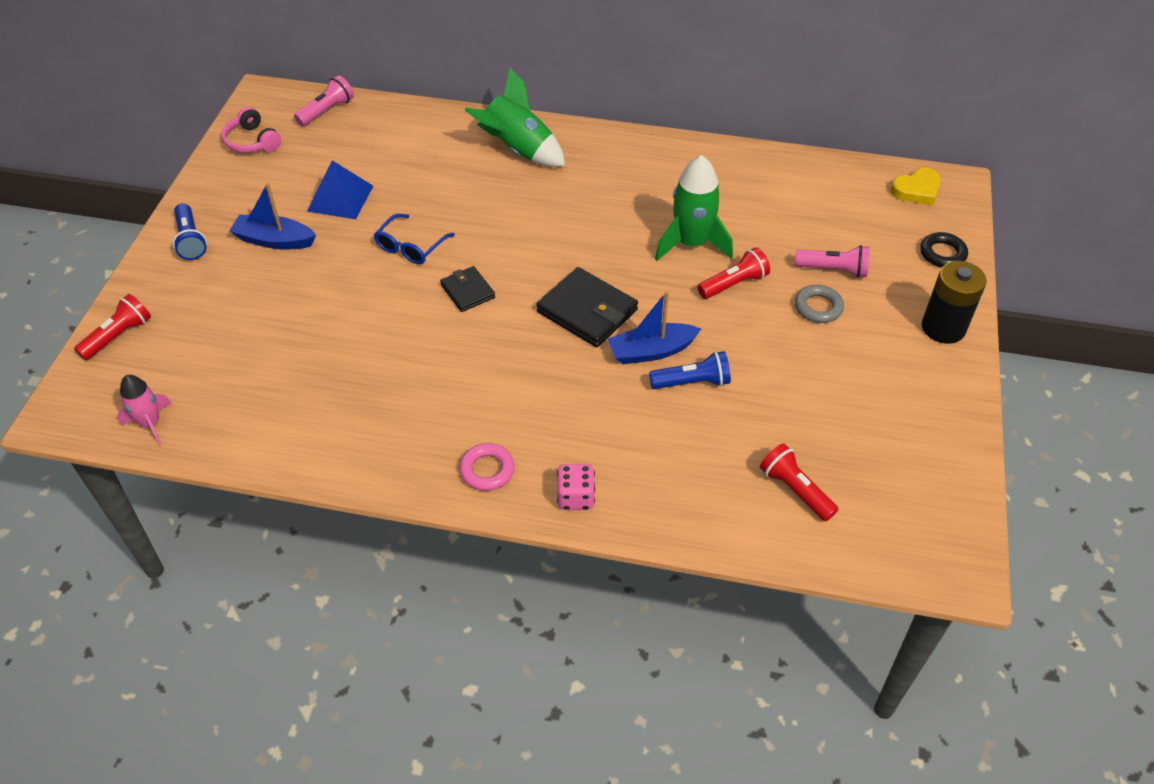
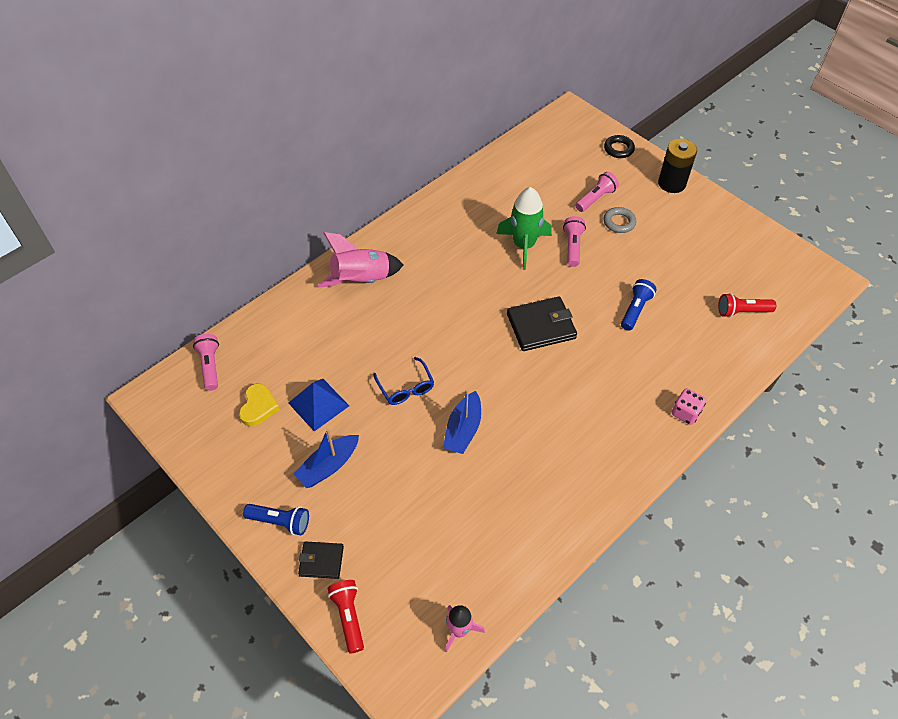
camera: 55 degrees left, 5 degrees up
pink headphones [221,107,281,153] -> none
black wallet [440,266,495,312] -> black wallet moved to [298,541,344,579]
pink ring [459,443,515,491] -> none
green rocket [464,68,565,167] -> pink rocket [317,232,403,288]
blue boat [608,291,701,364] -> blue boat moved to [443,389,481,454]
red flashlight [697,247,770,299] -> pink flashlight [563,216,586,267]
yellow heart [891,168,941,205] -> yellow heart moved to [239,383,280,427]

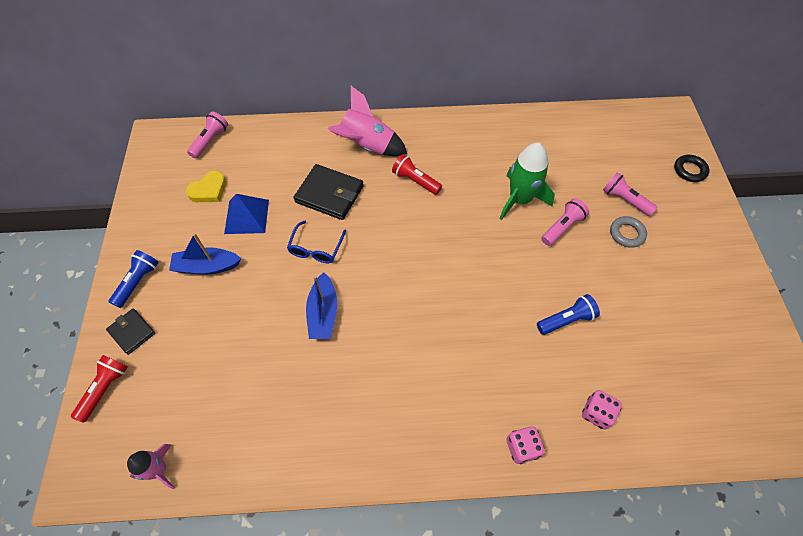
camera: 40 degrees right, 5 degrees up
blue flashlight [243,504,309,535] -> blue flashlight turned 120 degrees counterclockwise [109,250,159,308]
blue boat [443,389,481,454] -> blue boat turned 60 degrees counterclockwise [306,272,337,339]
black wallet [507,296,577,351] -> black wallet moved to [293,164,364,220]
pink flashlight [575,172,619,212] -> pink flashlight turned 135 degrees counterclockwise [603,172,658,216]
black battery [658,139,697,193] -> none
red flashlight [718,293,776,318] -> red flashlight moved to [392,154,442,195]
none -> pink dice [582,390,622,430]

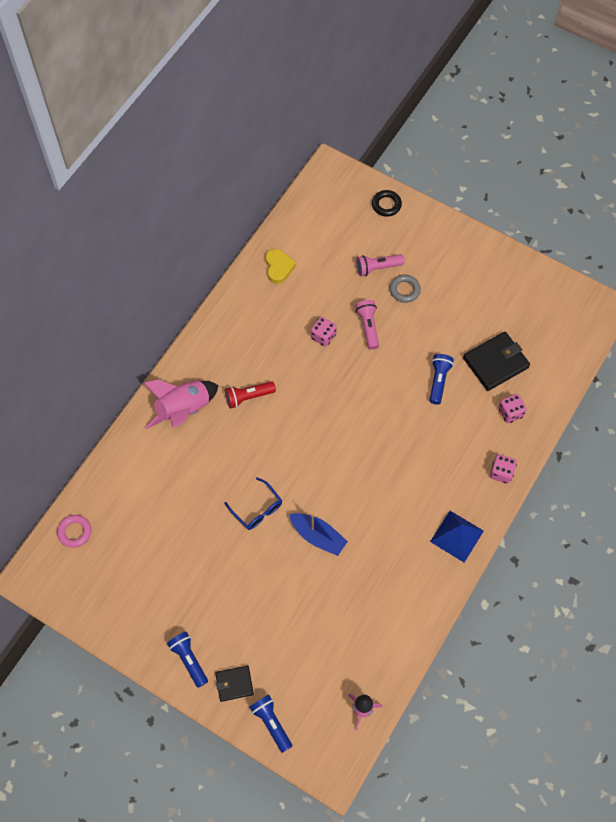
camera: 55 degrees left, 5 degrees up
red flashlight [71,355,128,423] -> blue flashlight [250,695,292,753]
blue boat [169,233,242,274] -> none
yellow heart [186,171,226,202] -> yellow heart moved to [266,249,296,284]
pink flashlight [187,112,228,159] -> pink ring [57,515,91,548]
blue pyramid [224,194,269,234] -> blue pyramid moved to [430,511,484,562]
black wallet [293,164,364,220] -> black wallet moved to [463,332,530,391]
green rocket [499,143,555,220] -> pink dice [311,317,337,347]

